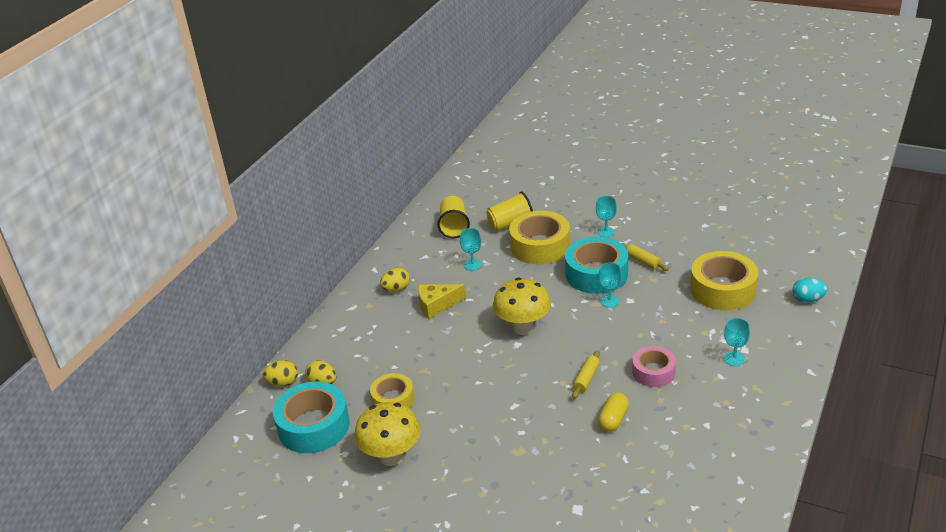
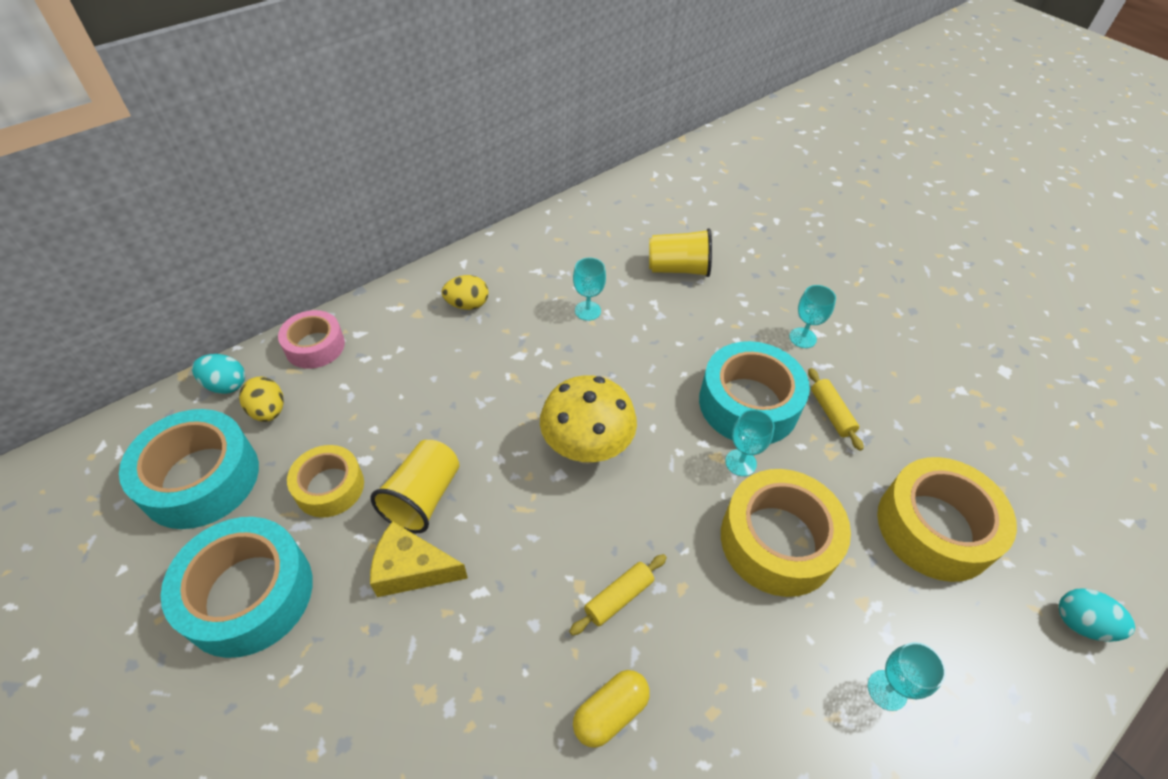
camera: 20 degrees right, 15 degrees up
yellow egg [263,360,298,386] -> turquoise egg [192,354,245,394]
yellow mushroom [354,402,421,466] -> turquoise tape [160,517,313,658]
yellow cheese [418,284,466,319] -> yellow cheese moved to [370,521,468,597]
yellow cup [437,196,470,238] -> yellow cup moved to [370,440,459,533]
yellow tape [509,211,570,264] -> yellow tape moved to [721,469,851,597]
pink tape [632,346,676,387] -> pink tape moved to [278,310,345,369]

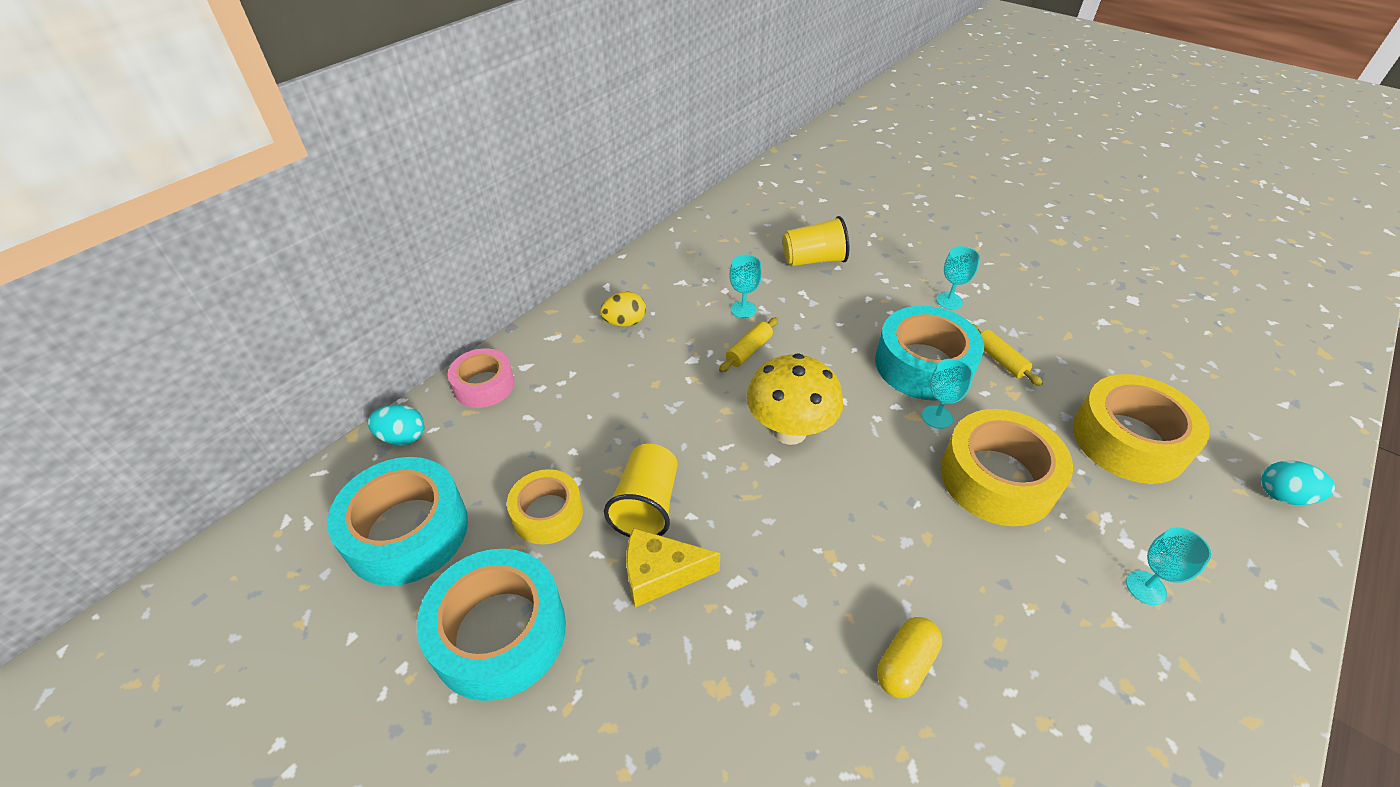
camera: 10 degrees left, 5 degrees down
yellow egg [239,377,284,422] -> none
yellow rolling pin [569,554,667,636] -> yellow rolling pin moved to [719,317,778,372]

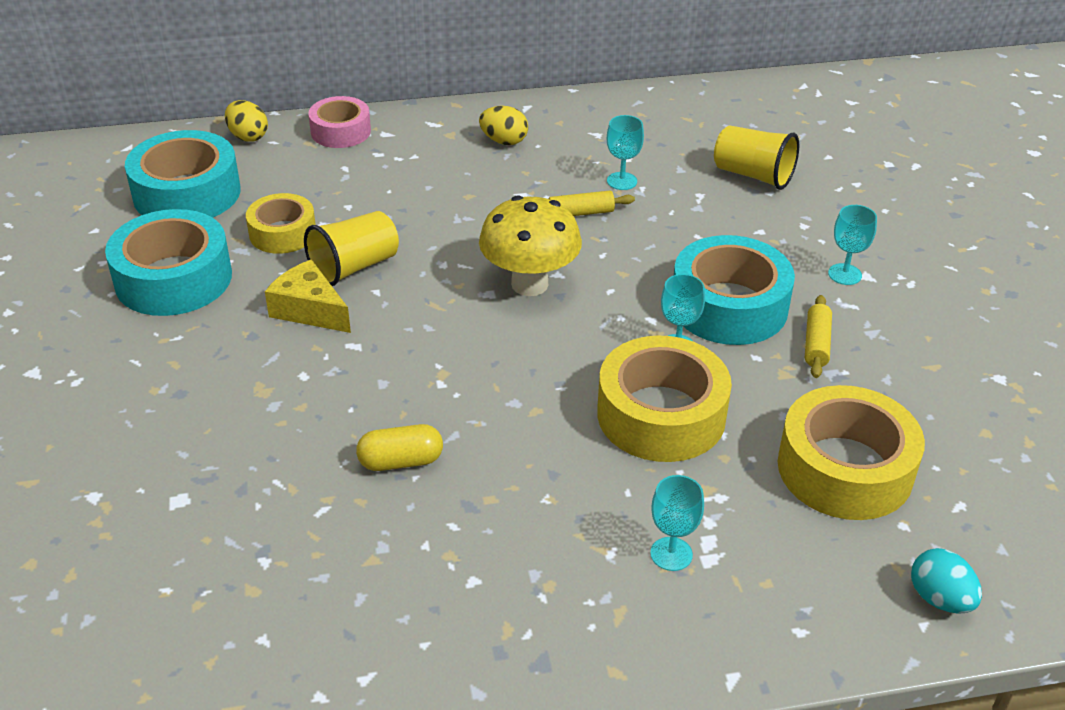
camera: 40 degrees right, 5 degrees down
turquoise egg [367,404,425,446] -> yellow egg [225,100,268,142]

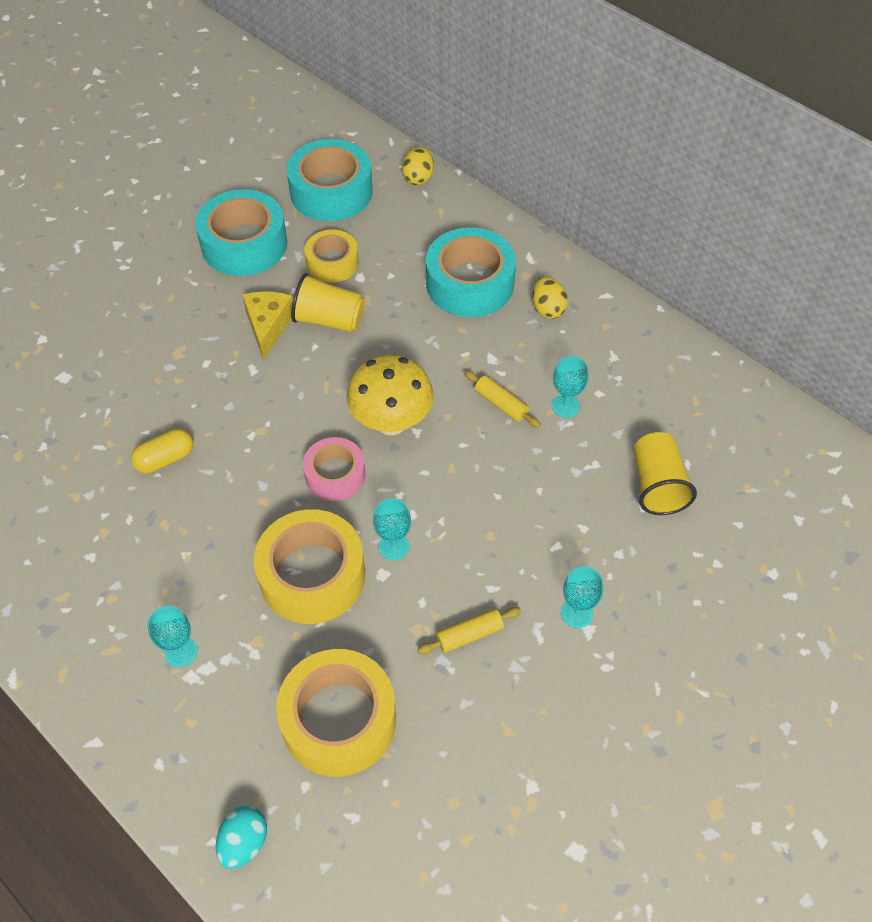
camera: 55 degrees right, 15 degrees up
pink tape [308,96,371,148] -> pink tape moved to [303,437,366,501]
yellow capsule [356,424,443,471] -> yellow capsule turned 75 degrees counterclockwise [131,429,193,474]
turquoise tape [674,235,795,345] -> turquoise tape moved to [426,228,516,317]

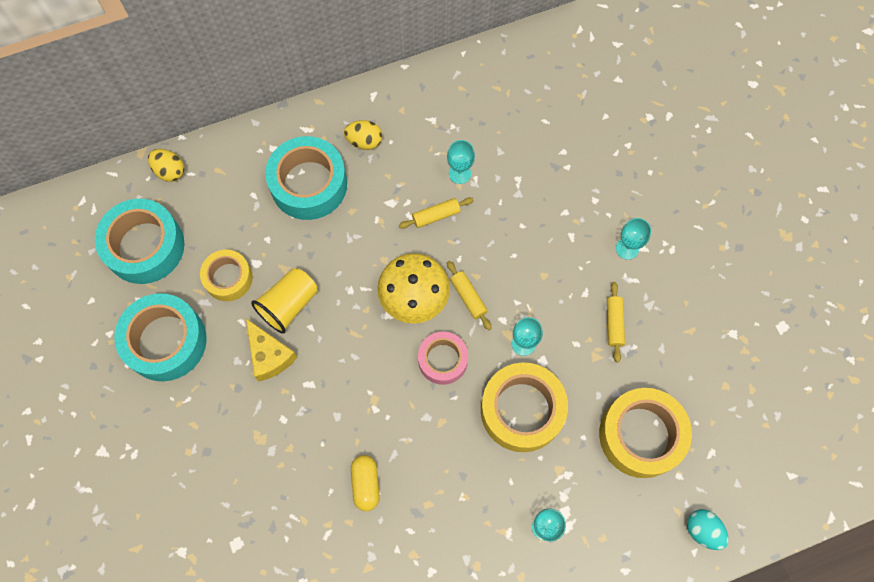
camera: 65 degrees left, 15 degrees up
yellow cheese [242,291,293,360] -> yellow cheese turned 150 degrees counterclockwise [246,319,298,381]
yellow cup [634,432,697,515] -> none
none -> yellow rolling pin [447,261,492,330]

